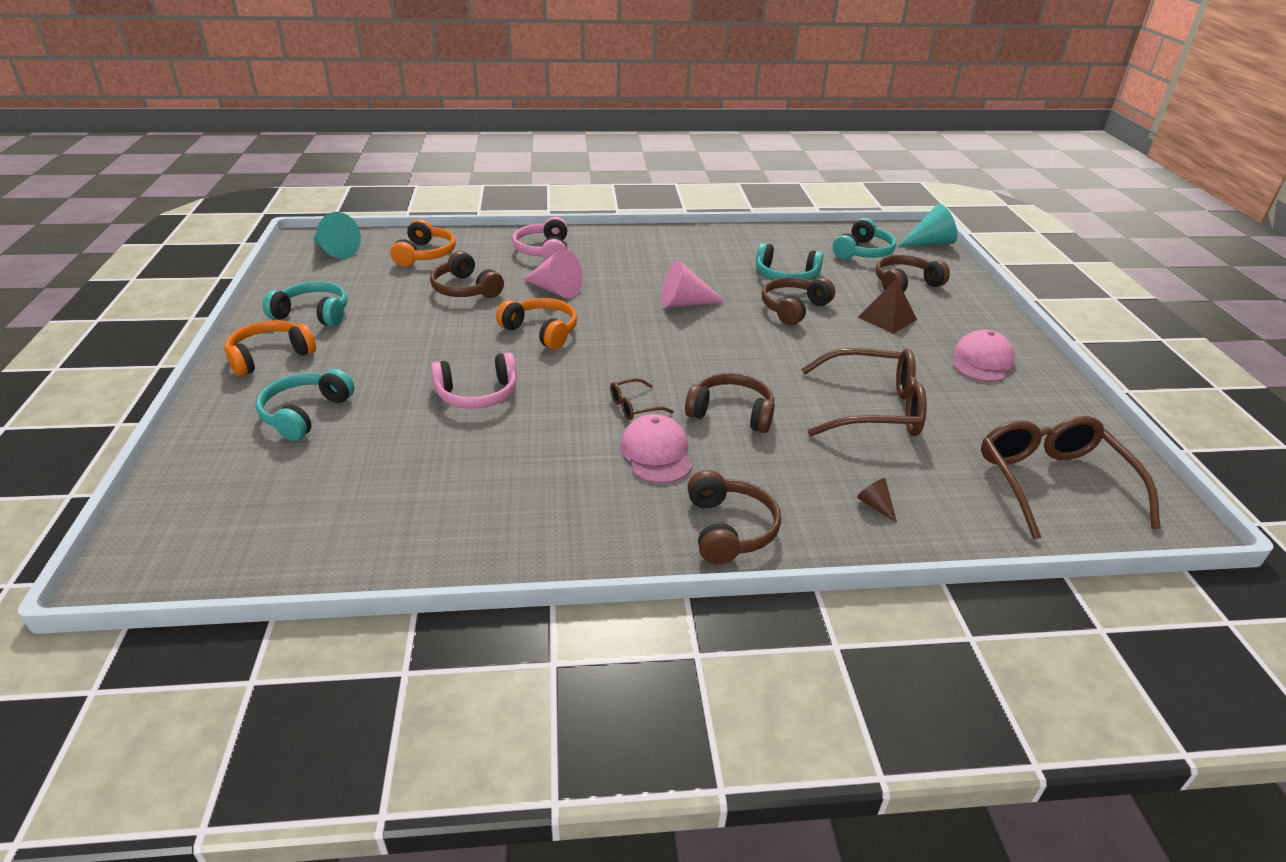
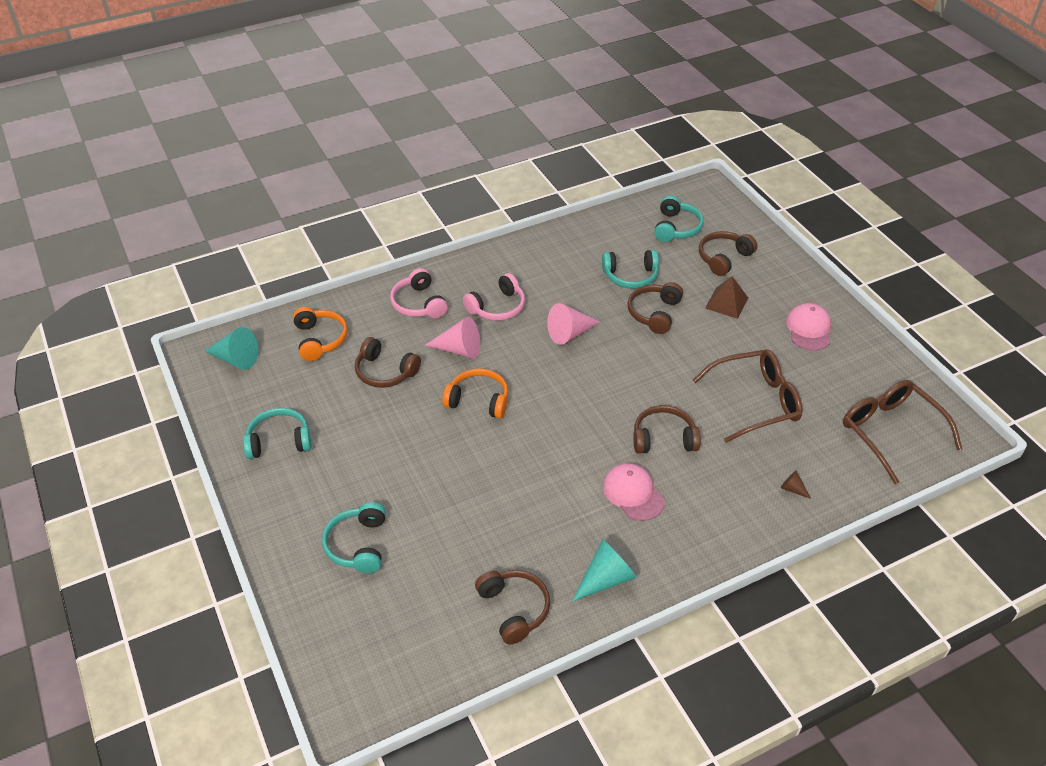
camera: 20 degrees left, 10 degrees up
orange headphones [225,320,316,377] -> none
pink headphones [431,352,517,409] -> pink headphones moved to [463,273,525,321]
brown glasses [610,378,674,420] -> none
brown headphones [687,470,781,564] -> brown headphones moved to [475,570,550,644]
turquoise cone [898,204,958,246] -> turquoise cone moved to [572,539,637,602]

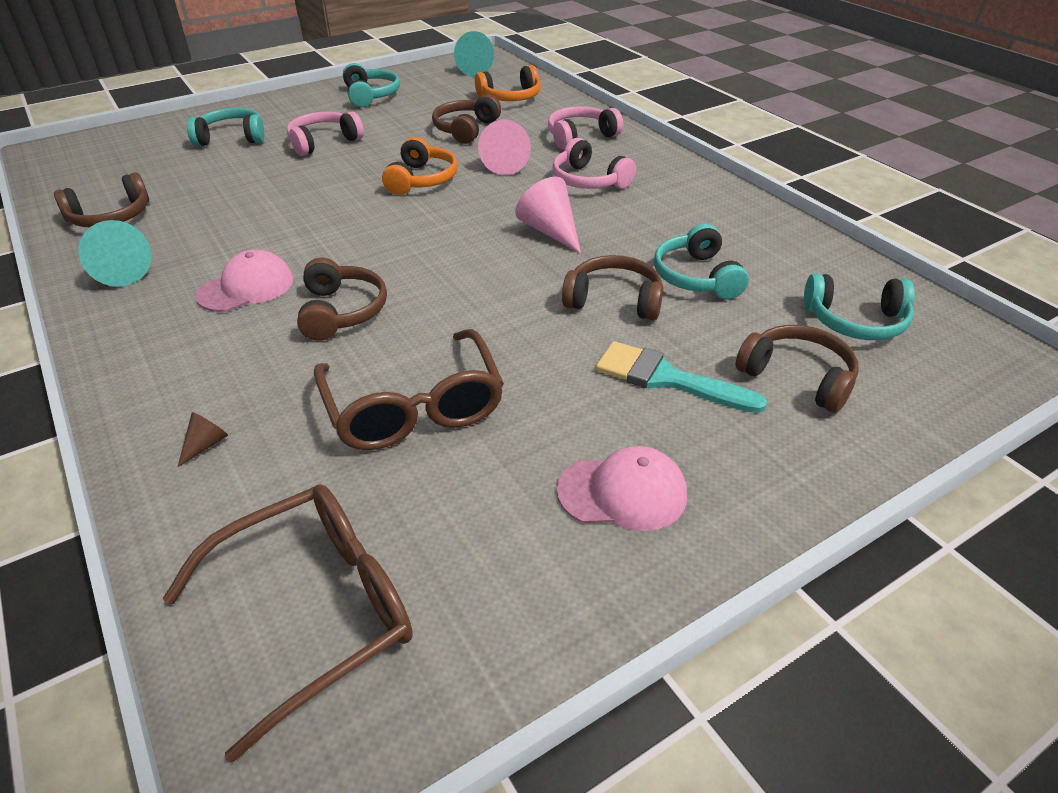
camera: 85 degrees right, 5 degrees down
brown pyramid [705,276,748,319] -> turquoise brush [596,341,767,413]
none -> pink headphones [287,112,364,156]

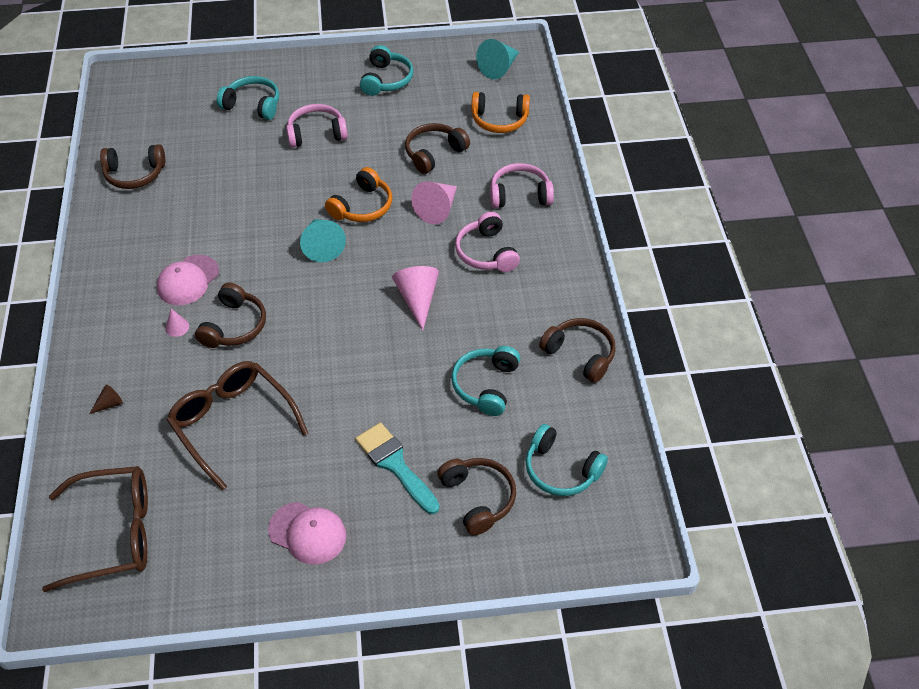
camera: 25 degrees right, 10 degrees up
turquoise cone [78,220,151,287] -> turquoise cone moved to [300,219,346,262]
pink cap [196,250,293,312] -> pink cap turned 135 degrees clockwise [157,255,219,305]
brown glasses [314,329,504,450] -> brown glasses turned 135 degrees clockwise [167,361,308,491]
brown headphones [562,255,663,320] -> brown headphones moved to [539,318,616,383]
none -> pink cone [165,309,189,337]

